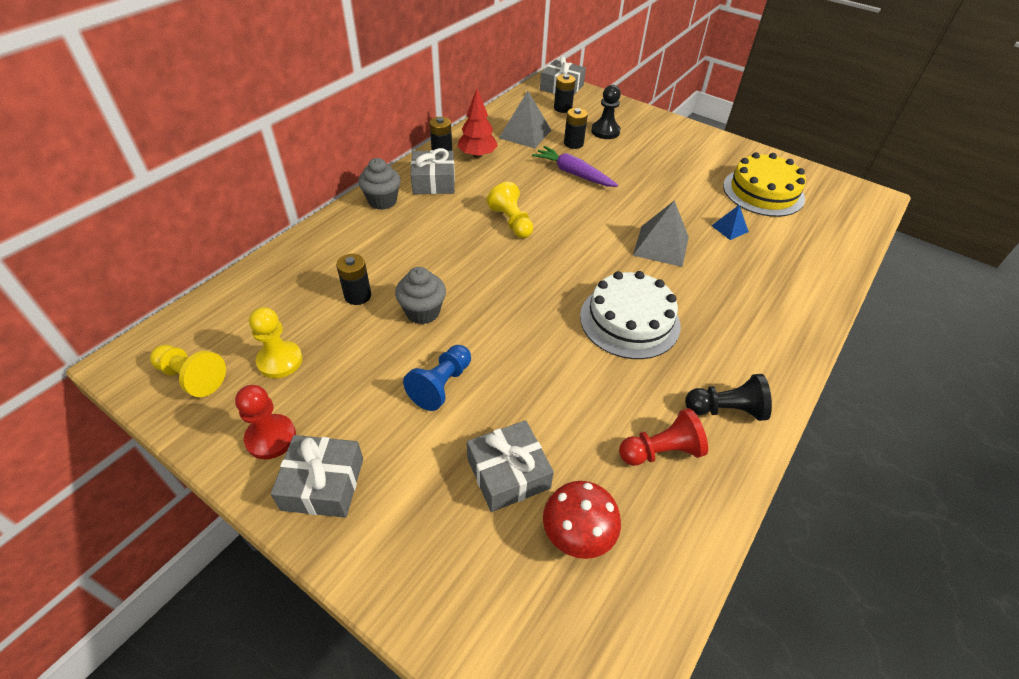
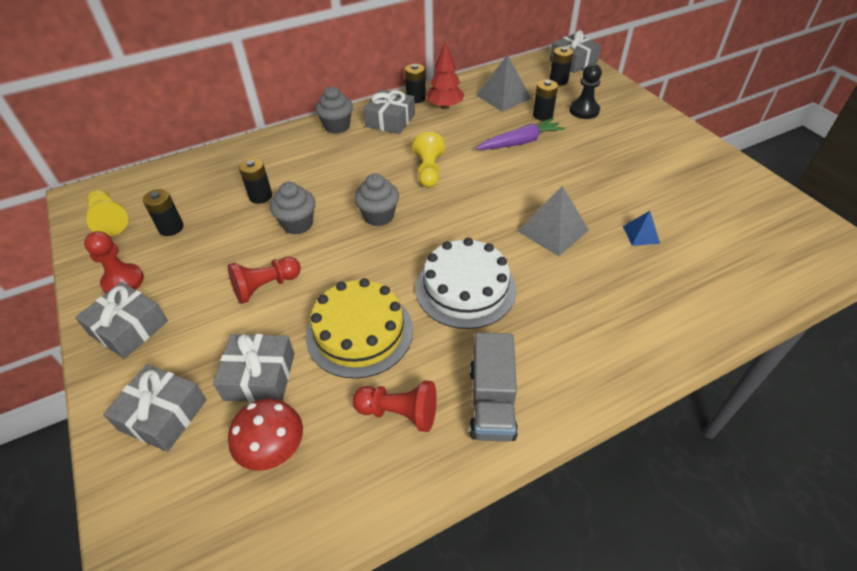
camera: 30 degrees right, 0 degrees up
yellow pawn [249,307,303,378] -> black battery [143,189,184,236]
blue pawn [403,345,471,411] -> red pawn [228,257,301,304]
purple carrot [532,146,618,187] -> purple carrot turned 90 degrees clockwise [476,118,565,150]
black pawn [685,374,772,421] -> grey truck [469,333,518,442]
yellow cake [723,152,806,217] -> yellow cake moved to [306,278,413,379]
none -> grey gift [103,364,206,452]
none -> grey cupcake [354,173,399,226]

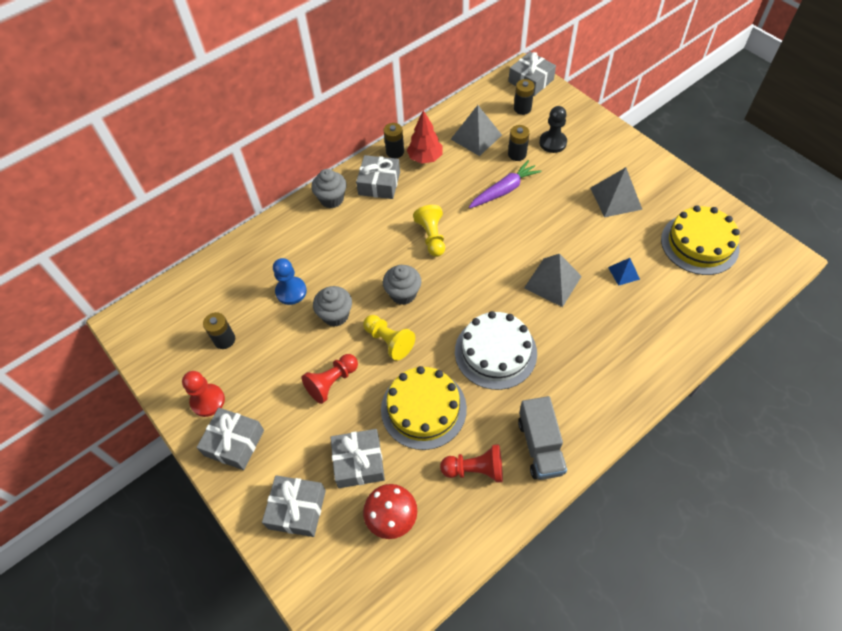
camera: 10 degrees left, 10 degrees up
yellow pawn [85,190,128,236] -> yellow pawn moved to [363,315,415,360]
black battery [239,158,272,204] -> blue pawn [273,258,307,305]
none -> grey pyramid [591,167,642,217]
none -> yellow cake [661,205,740,275]

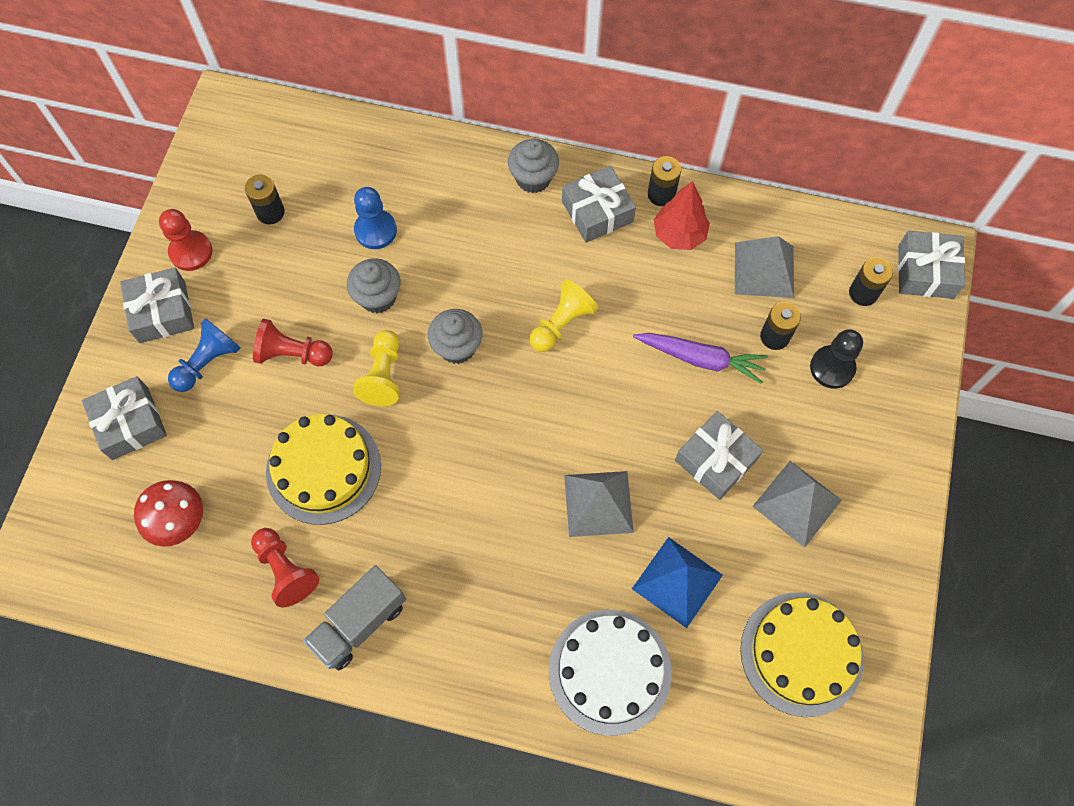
camera: 50 degrees right, 10 degrees up
grey gift [330,429,385,488] -> grey gift moved to [675,411,763,500]
white cake [455,311,537,390] -> white cake moved to [549,610,672,736]
blue pyramid [608,258,640,286] -> blue pyramid [632,537,723,628], size x1.80
none -> blue pawn [168,318,241,392]

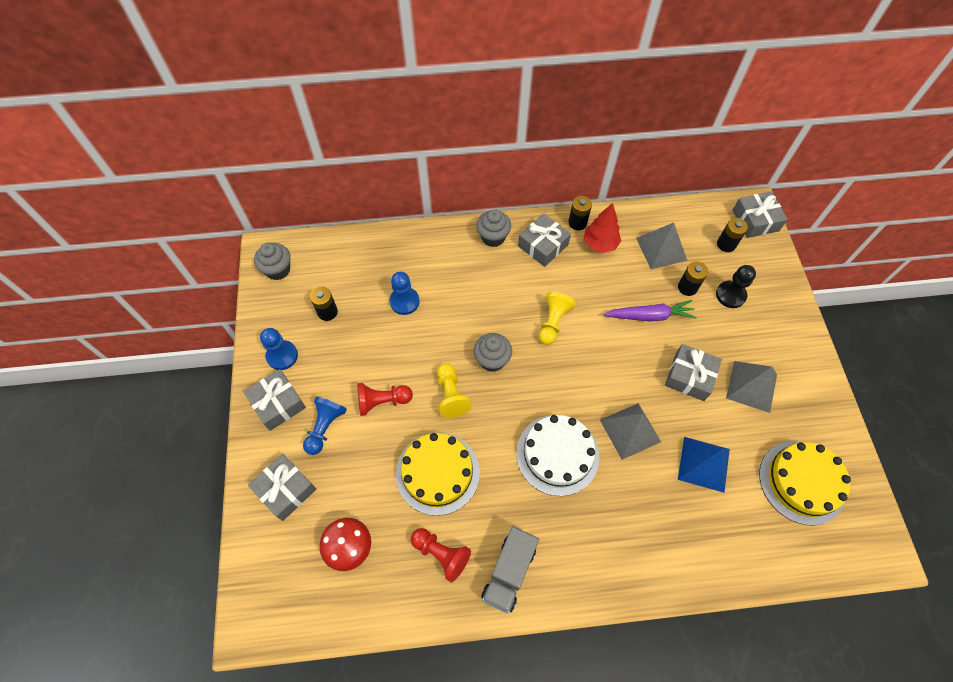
camera: 20 degrees left, 5 degrees down
red pawn [159,209,213,271] -> blue pawn [260,328,298,370]
grey cupcake [347,258,400,313] -> grey cupcake moved to [254,243,291,280]
white cake [549,610,672,736] -> white cake moved to [516,415,599,496]

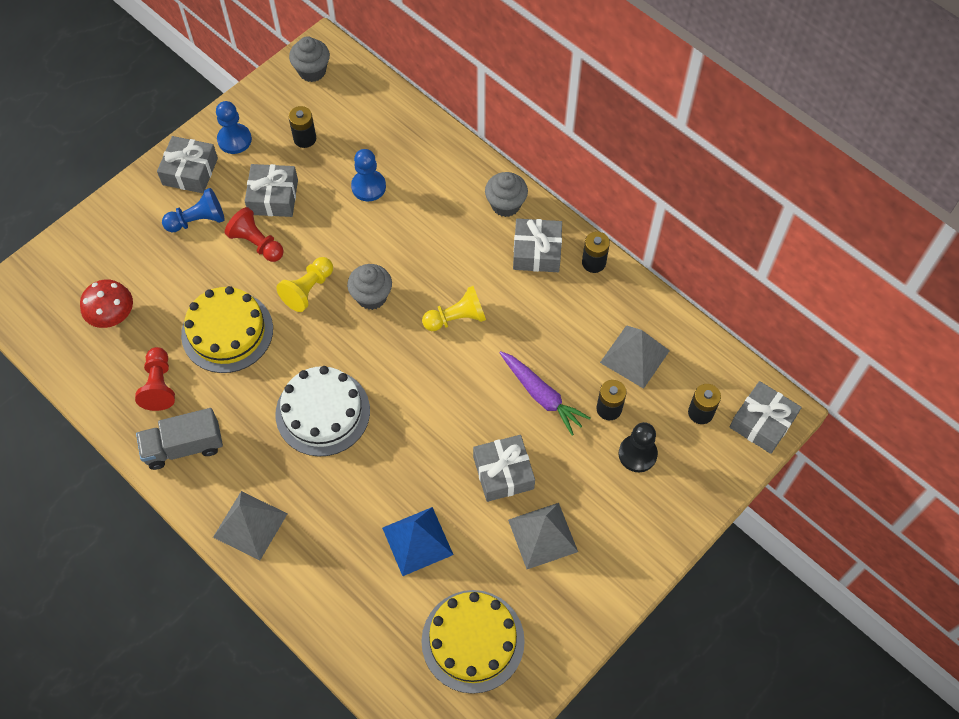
camera: 50 degrees right, 0 degrees up
grey gift [248,454,316,521] -> grey gift moved to [245,164,298,217]
red tree [583,203,621,253] -> none
grey pyramid [600,403,661,460] -> grey pyramid moved to [213,491,288,561]

